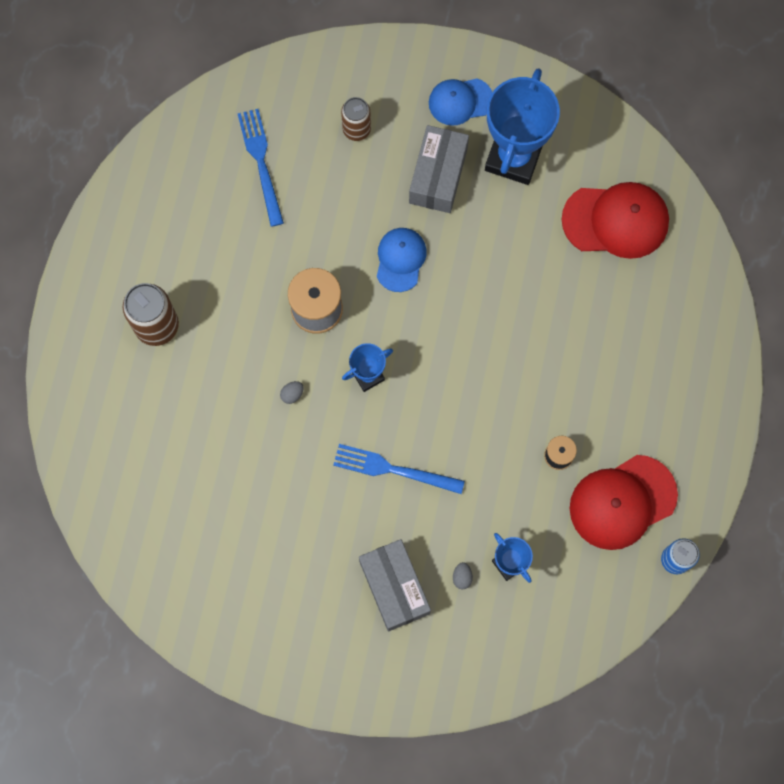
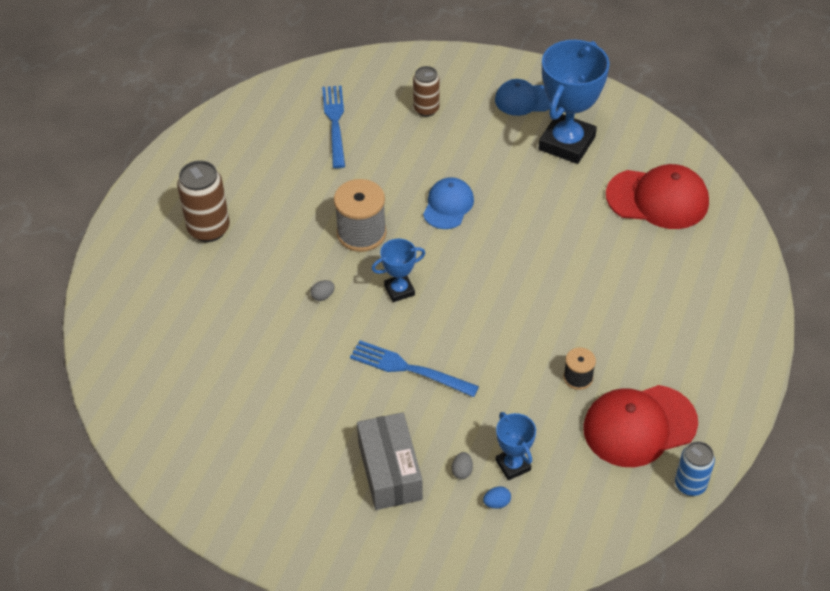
camera: 10 degrees right, 25 degrees down
grey box [409,125,469,213] -> none
none -> blue egg [483,487,511,509]

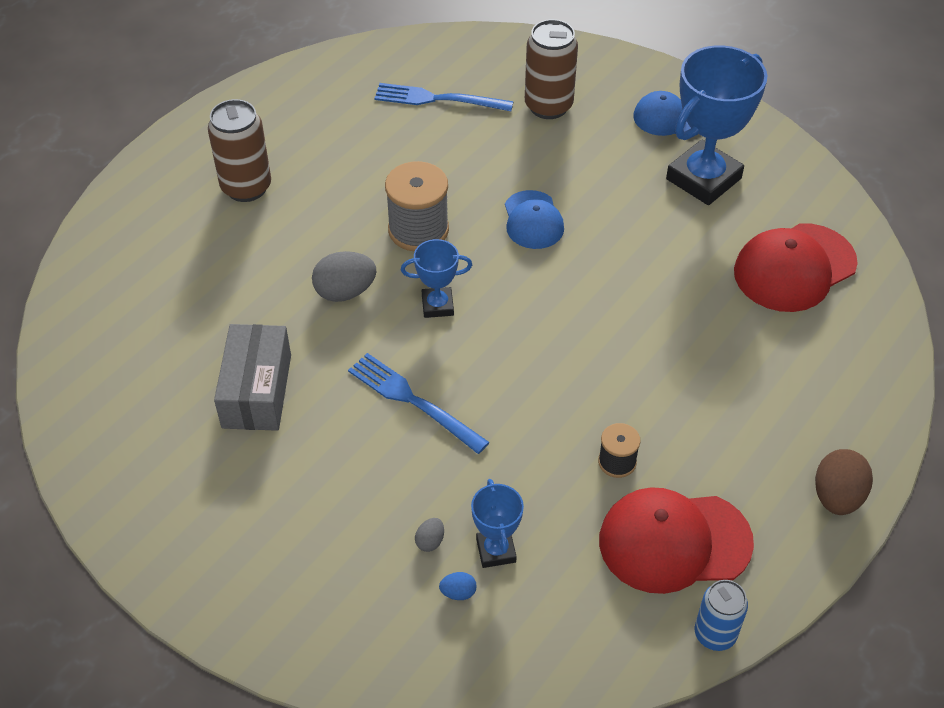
camera: 15 degrees right, 0 degrees up
grey egg [310,280,335,301] -> grey egg [312,251,376,302], size x2.05
blue fork [322,85,345,168] -> blue fork turned 90 degrees counterclockwise [374,83,513,111]
grey box [357,412,423,510] -> grey box moved to [214,324,291,431]
brown can [413,66,440,117] -> brown can [525,19,578,119], size x1.55
blue cap [423,177,474,229] -> blue cap turned 135 degrees clockwise [505,190,564,249]
red cap [606,164,709,229] -> red cap turned 120 degrees clockwise [734,223,858,312]
none -> brown egg [815,449,873,515]

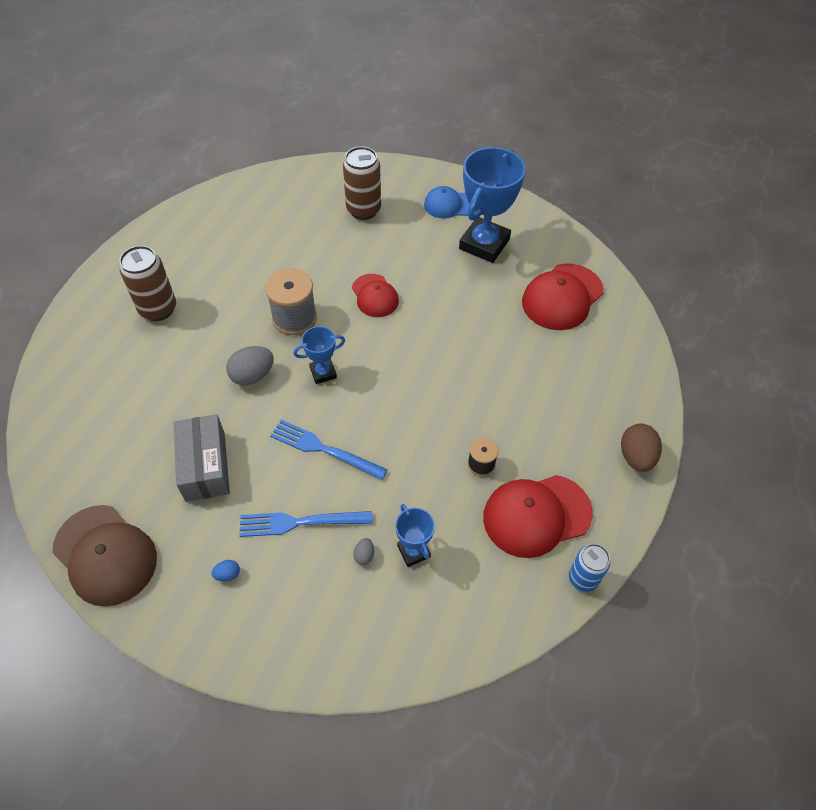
camera: 15 degrees left, 5 degrees up
blue fork [374,83,513,111] -> blue fork moved to [239,511,373,537]
blue egg [439,572,476,600] -> blue egg moved to [211,560,240,581]
blue cap [505,190,564,249] -> red cap [352,274,399,317]
none -> brown cap [52,505,157,607]

